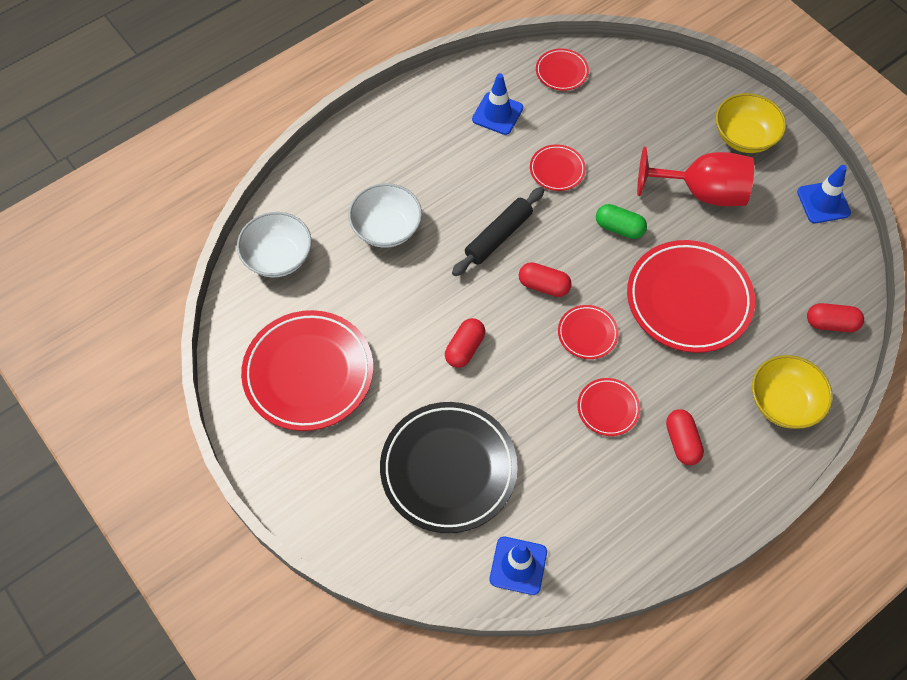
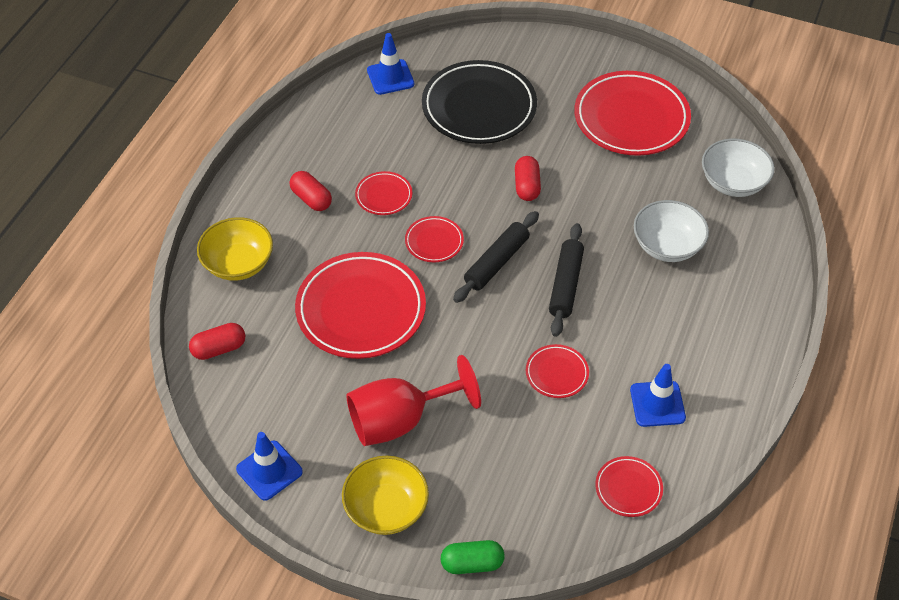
camera: 150 degrees right, 10 degrees down
red capsule [519,262,572,297] -> black rolling pin [453,211,539,303]
green capsule [596,204,647,239] -> green capsule moved to [441,540,505,574]

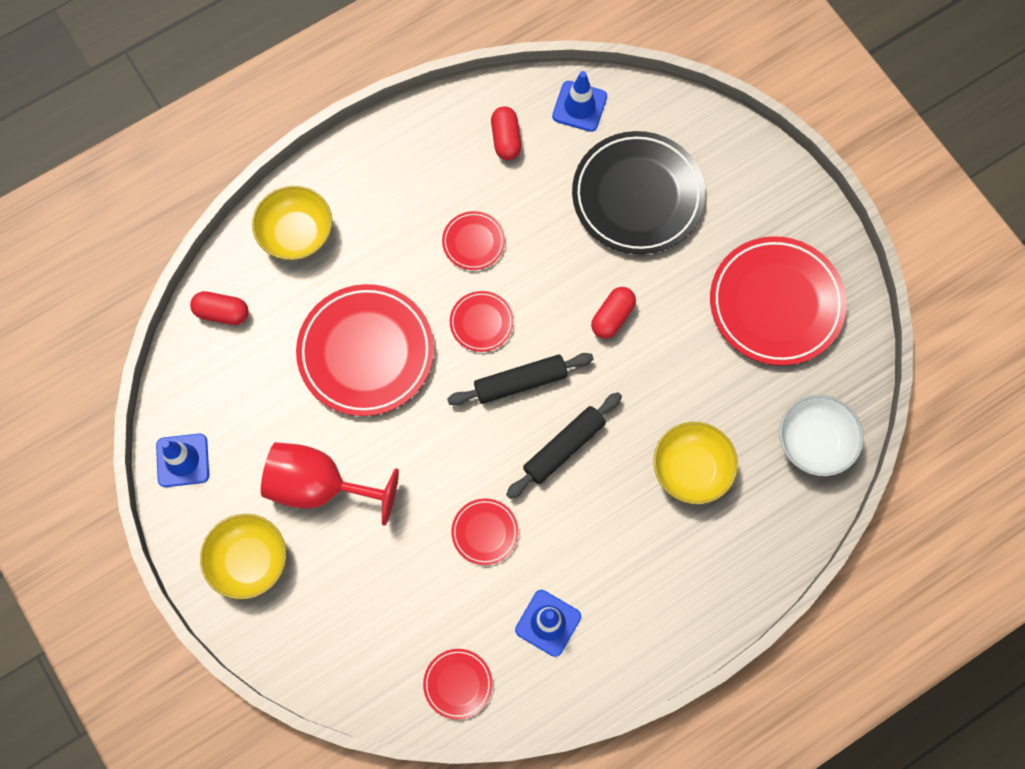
camera: 35 degrees right, 20 degrees up
red capsule [290,171,332,211] -> red capsule moved to [491,106,521,160]
green capsule [441,540,505,574] -> none
white bowl [634,200,709,262] -> yellow bowl [653,422,738,504]

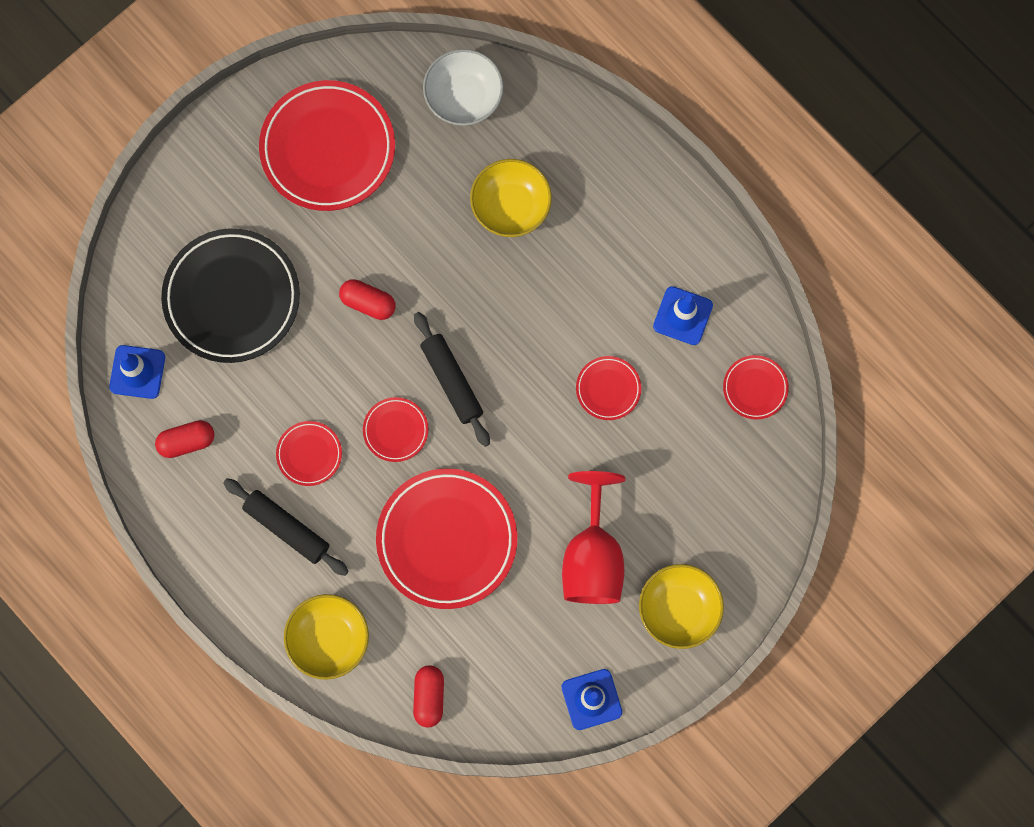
camera: 100 degrees left, 5 degrees up
black rolling pin [506,392,622,499] -> black rolling pin moved to [223,478,349,576]

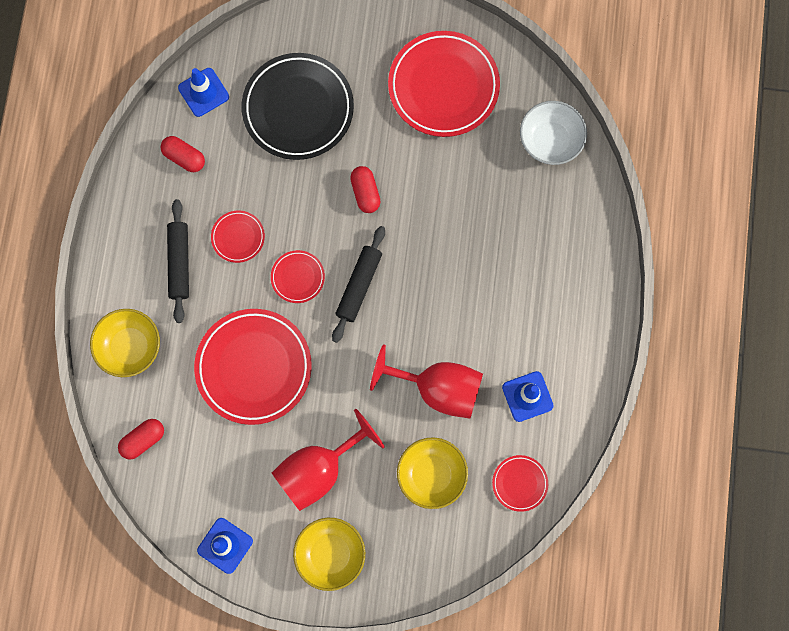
camera: 50 degrees right, 0 degrees up
yellow bowl [470,159,552,237] -> yellow bowl moved to [397,437,468,509]
red plate [576,356,641,420] -> red goblet [370,344,483,419]

